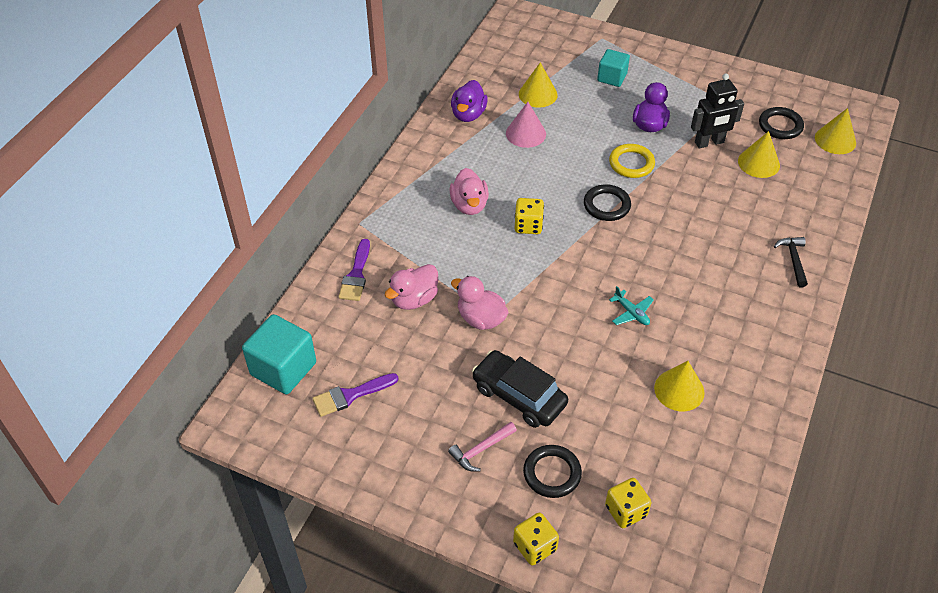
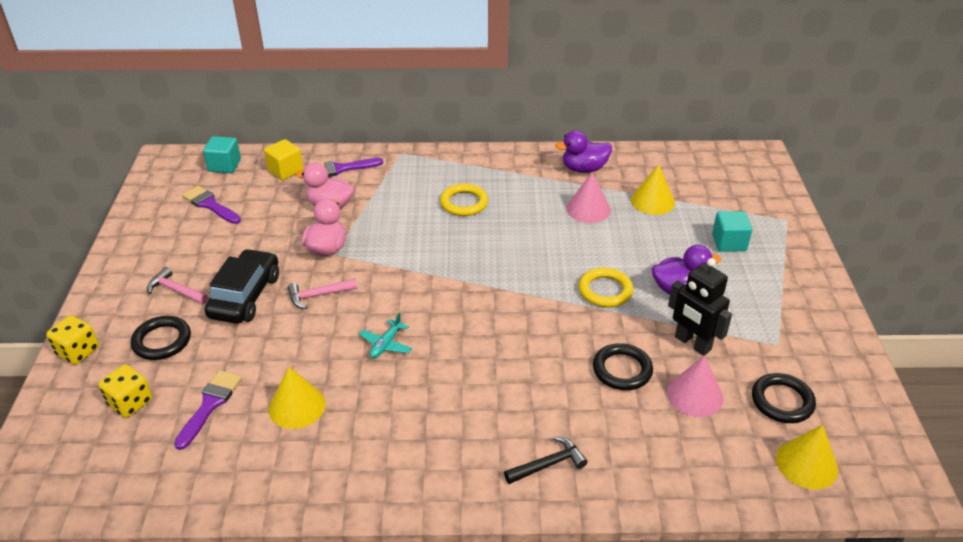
camera: 65 degrees right, 10 degrees down
turquoise cube [242,314,316,394] -> turquoise cube [203,136,241,173], size x0.63
pink duck [449,168,489,215] -> yellow ring [440,183,488,216]
yellow dice [515,198,544,234] -> none
black ring [584,184,631,221] -> black ring moved to [593,343,653,390]
yellow cone [738,131,780,178] -> pink cone [667,356,724,417]
none -> purple brush [174,370,242,450]
none -> yellow cube [264,139,304,180]
none -> pink hammer [287,279,357,309]

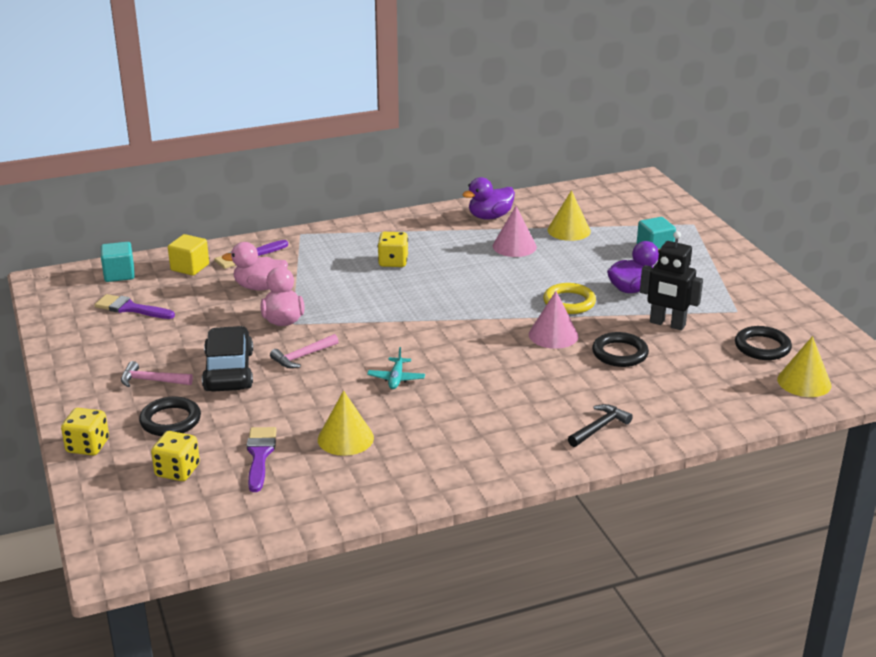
camera: 20 degrees left, 10 degrees down
yellow ring [440,183,488,216] -> yellow dice [378,232,408,267]
pink cone [667,356,724,417] -> pink cone moved to [529,291,578,349]

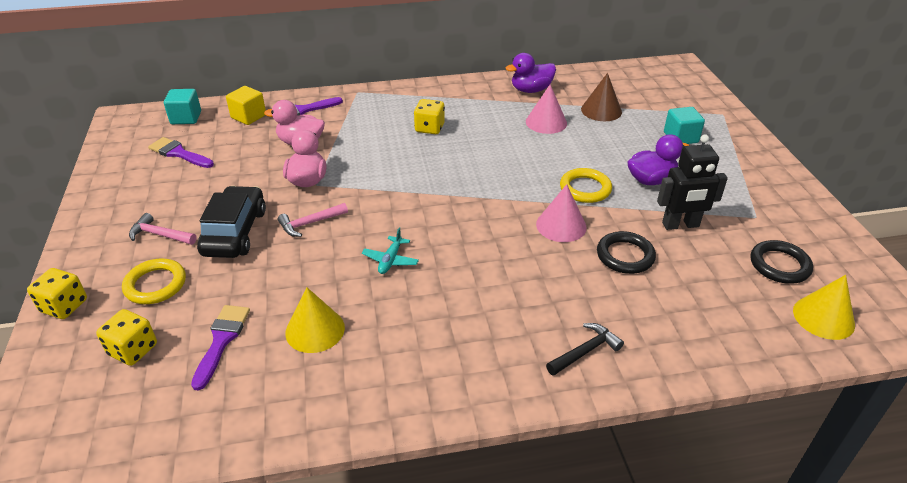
camera: 10 degrees right, 10 degrees up
black ring [139,396,201,436] -> yellow ring [122,258,186,304]
yellow cone [547,190,591,241] -> brown cone [581,73,622,121]
black robot [640,231,703,330] -> black robot turned 45 degrees counterclockwise [657,134,728,230]

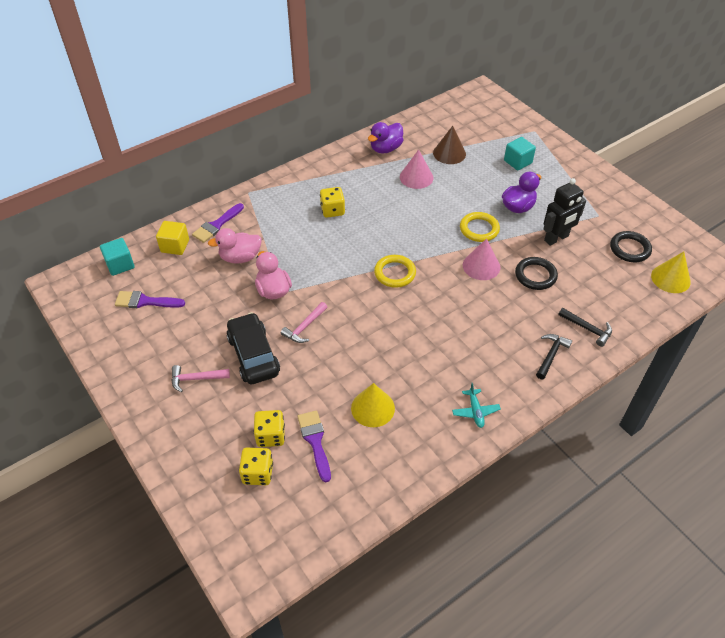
camera: 25 degrees left, 10 degrees up
yellow dice [27,268,87,319] -> yellow dice moved to [254,410,285,447]
yellow ring [122,258,186,304] -> yellow ring moved to [374,255,416,288]
turquoise plane [362,227,419,274] -> turquoise plane moved to [452,383,501,428]
none -> black hammer [558,308,612,347]

